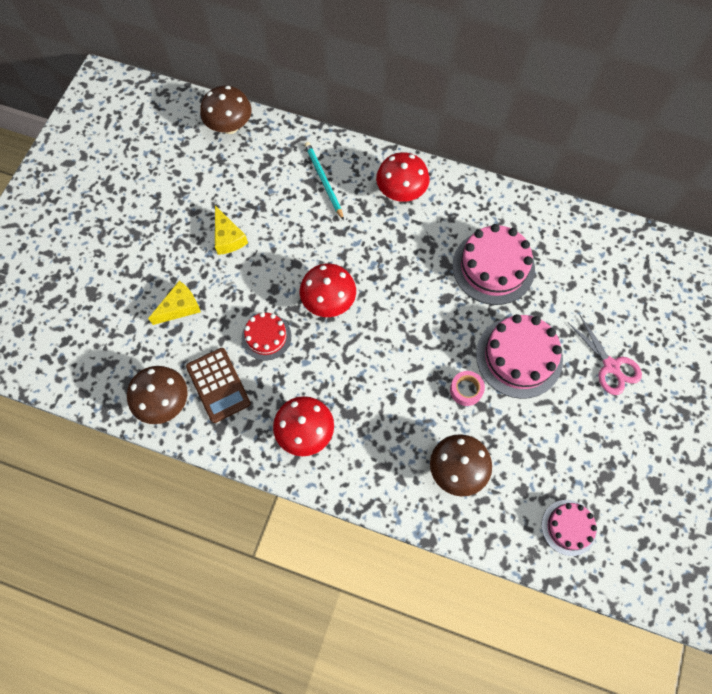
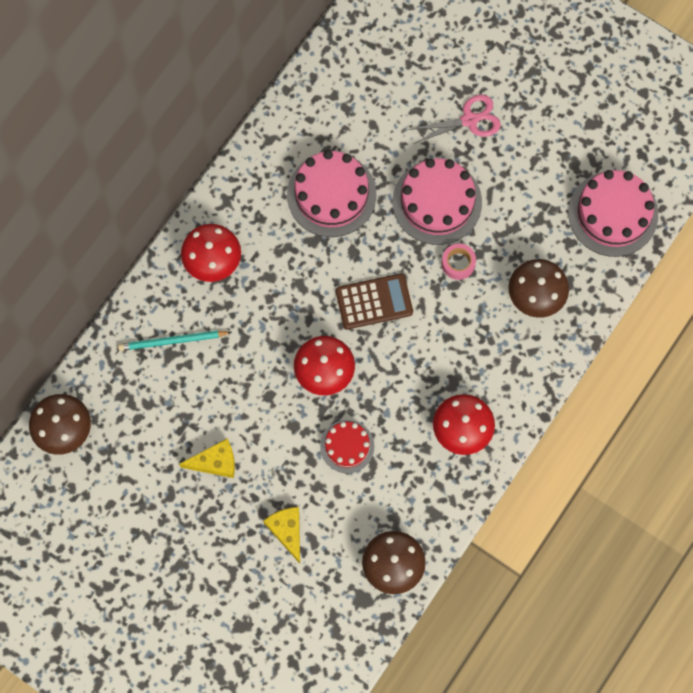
camera: 75 degrees left, 5 degrees up
brown calculator [186,348,251,423] -> brown calculator moved to [336,273,413,329]
pink cake [541,500,597,556] -> pink cake [568,170,658,257], size x1.72

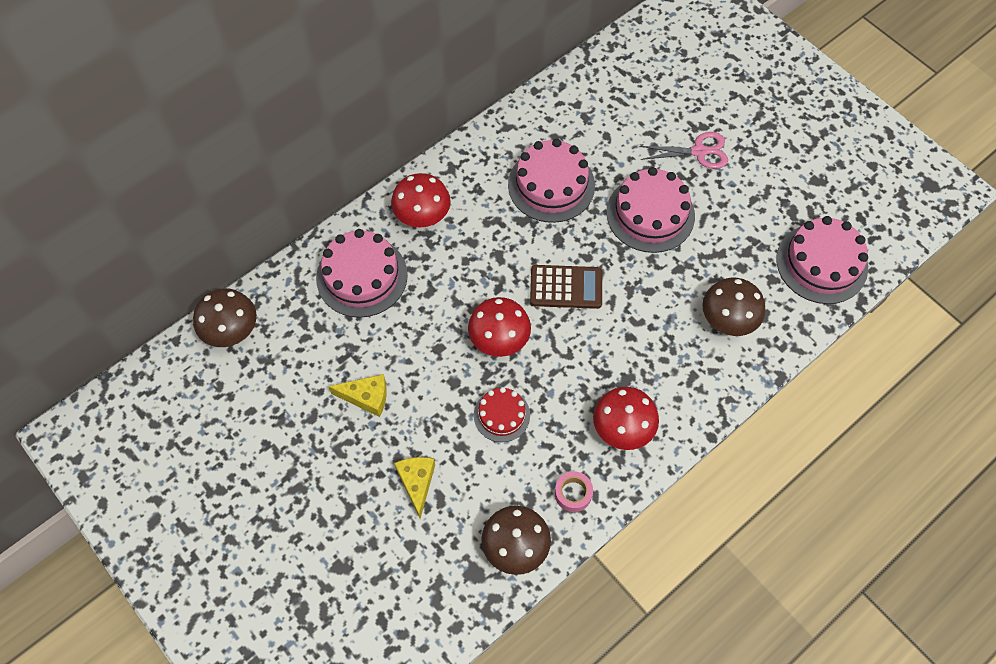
camera: 15 degrees right, 10 degrees down
turquoise pencil [118,330,232,351] -> pink cake [316,229,408,318]
pink tape [442,243,476,280] -> pink tape moved to [555,471,593,512]

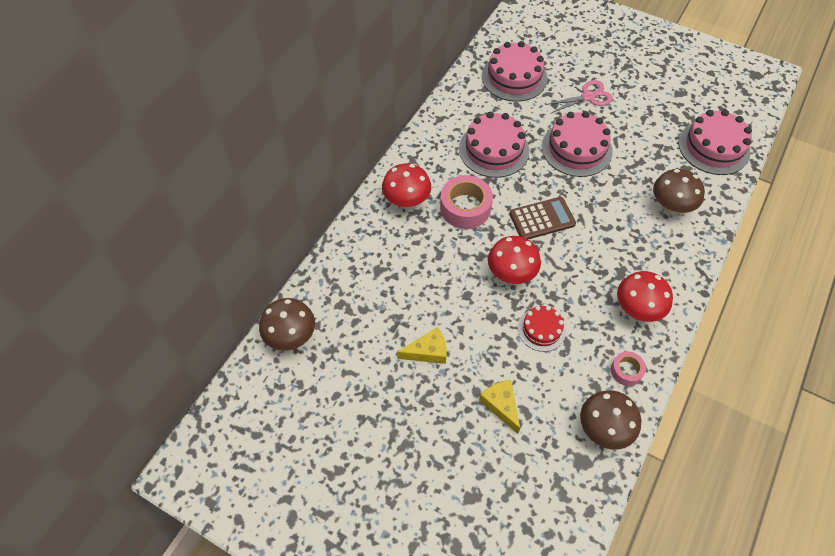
camera: 20 degrees left, 5 degrees down
pink cake [316,229,408,318] -> pink cake moved to [482,41,547,102]
none -> pink tape [440,175,493,229]

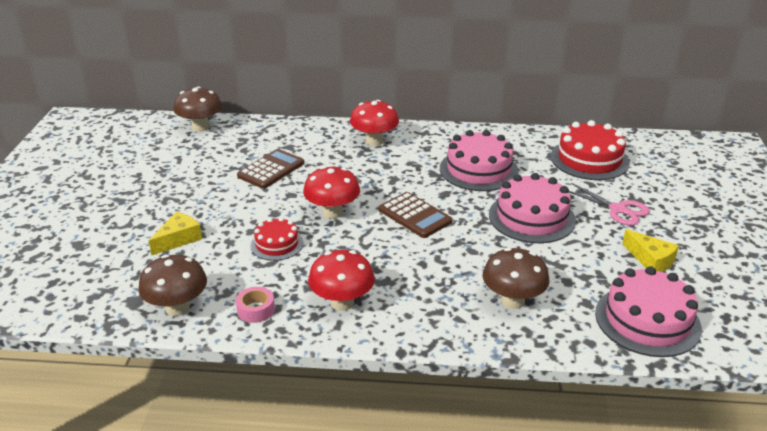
camera: 65 degrees right, 25 degrees down
yellow cheese [397,327,447,364] -> yellow cheese moved to [622,229,679,272]
pink tape [440,175,493,229] -> none
pink cake [482,41,547,102] -> red cake [551,120,629,180]
none -> brown calculator [237,149,304,189]

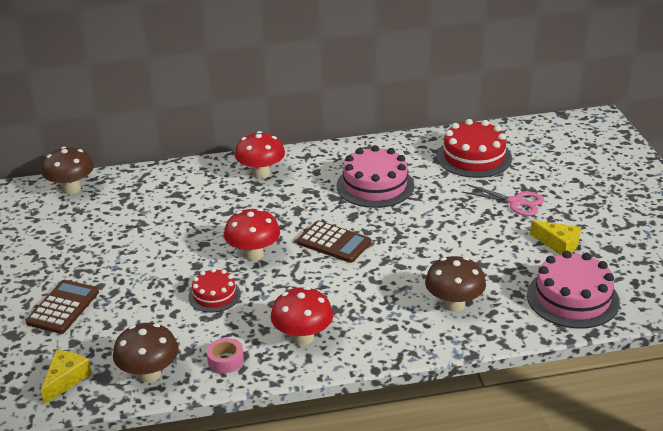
camera: 15 degrees left, 0 degrees up
yellow cheese [149,212,202,255] -> yellow cheese moved to [41,350,92,405]
brown calculator [237,149,304,189] -> brown calculator moved to [25,280,99,334]
pink cake [489,173,576,243] -> none

